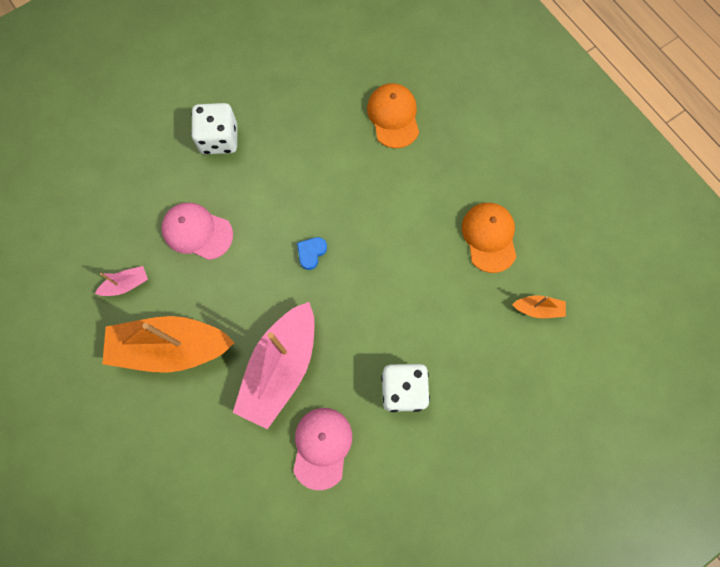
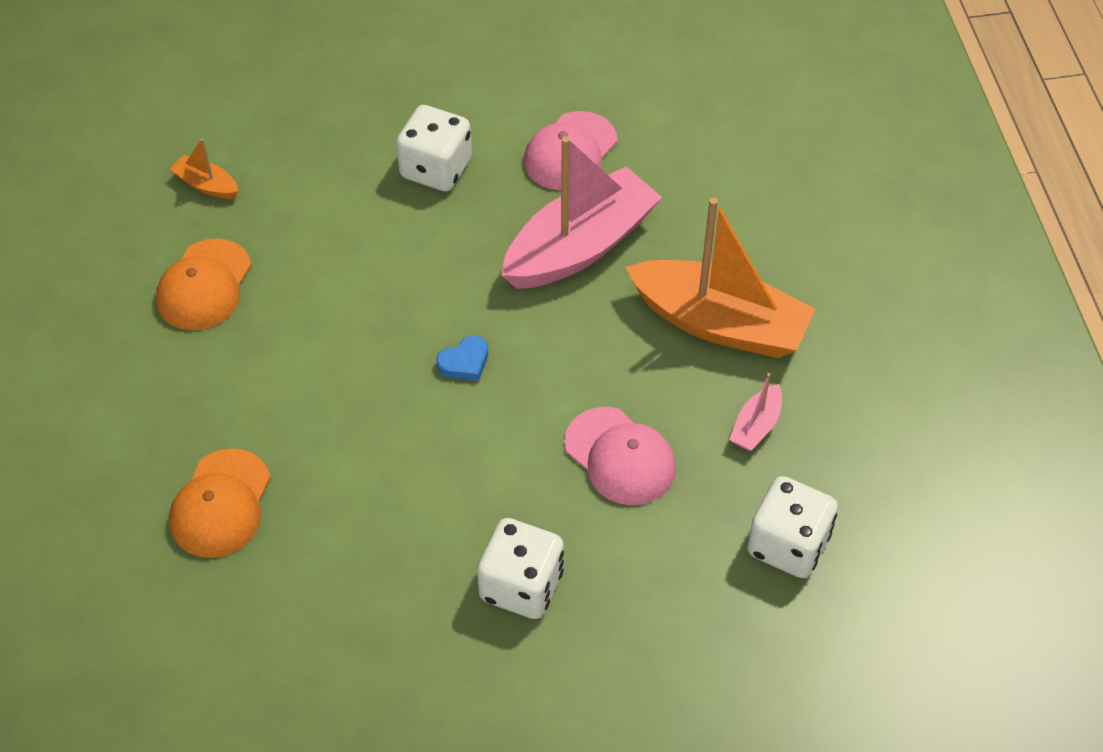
camera: 155 degrees left, 20 degrees down
pink boat [95,266,148,296] -> pink boat turned 60 degrees counterclockwise [729,373,782,451]
none -> white dice [747,476,838,578]

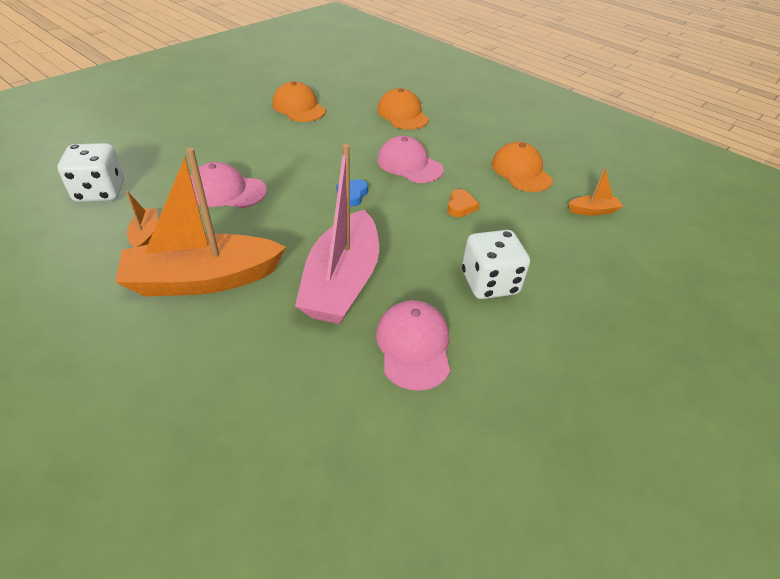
camera: 140 degrees right, 10 degrees down
white dice [477,518,564,619] -> none
pink boat [729,373,782,451] -> orange boat [125,191,158,247]
none -> orange cap [273,82,326,122]
none -> pink cap [377,136,444,183]
none -> orange heart [447,189,480,217]

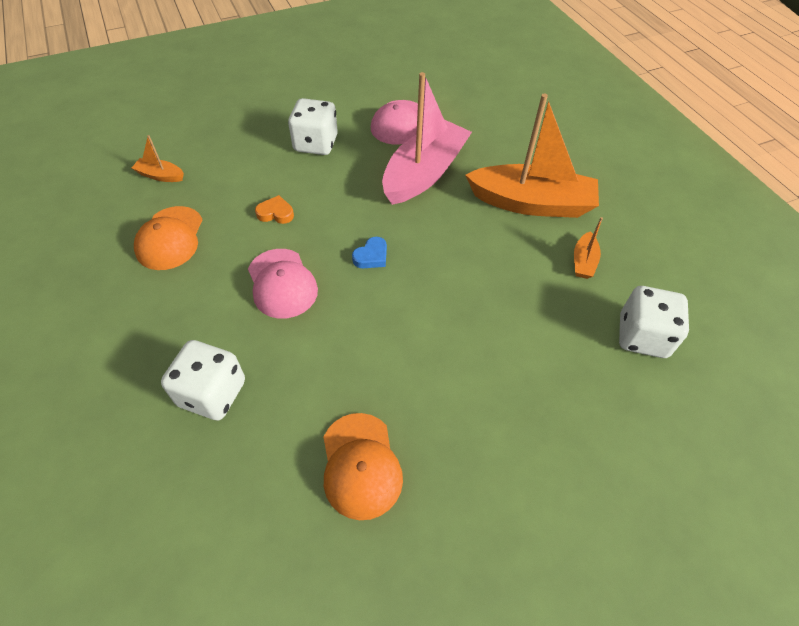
camera: 155 degrees left, 10 degrees up
pink cap [191,162,267,208] -> none
orange cap [377,88,429,130] -> white dice [161,340,245,420]
orange heart [447,189,480,217] -> orange heart turned 60 degrees clockwise [255,195,294,224]

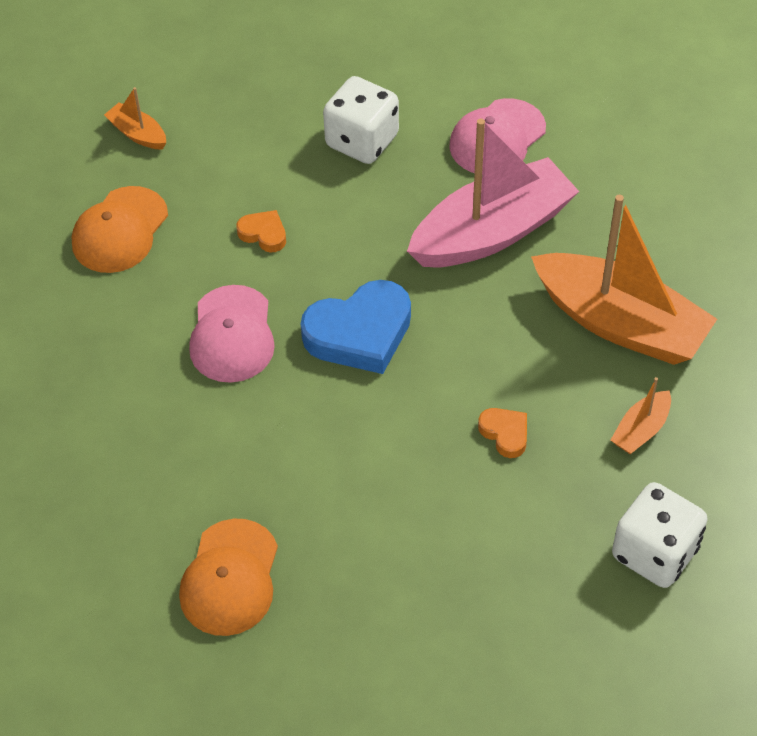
camera: 25 degrees right, 0 degrees up
white dice [161,340,245,420] -> none
blue heart [352,237,387,268] -> blue heart [301,280,411,374], size x2.07
none -> orange heart [478,408,527,458]

